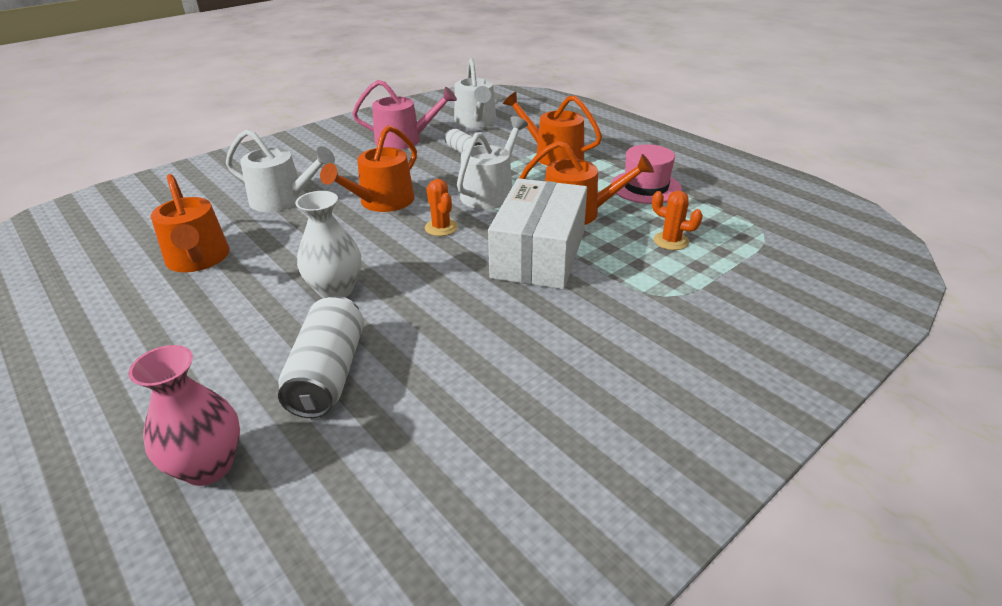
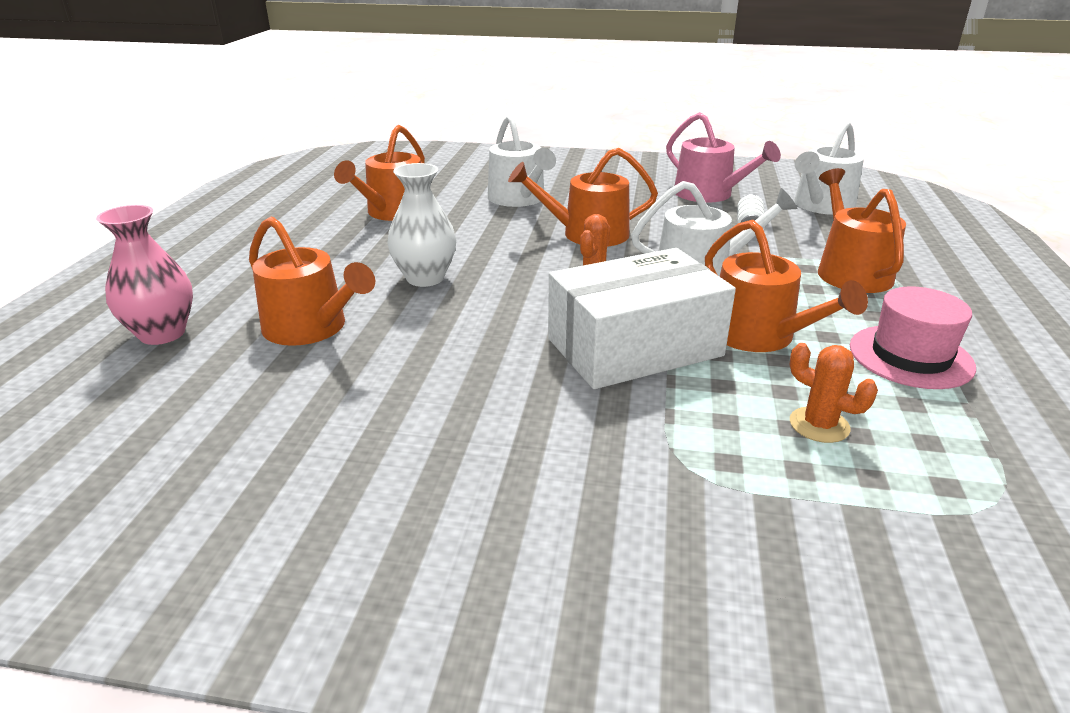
camera: 50 degrees right, 5 degrees down
white can [278,296,364,418] -> orange watering can [249,216,375,346]
orange cactus [652,191,703,250] -> orange cactus turned 45 degrees counterclockwise [790,343,878,443]

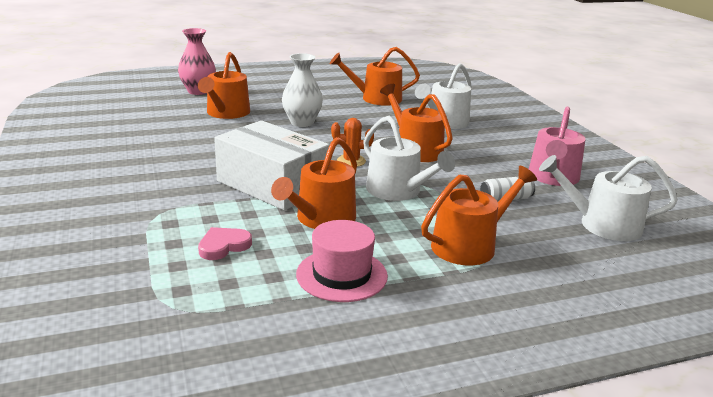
camera: 60 degrees right, 5 degrees down
orange cactus [790,343,878,443] -> pink heart [198,227,252,260]

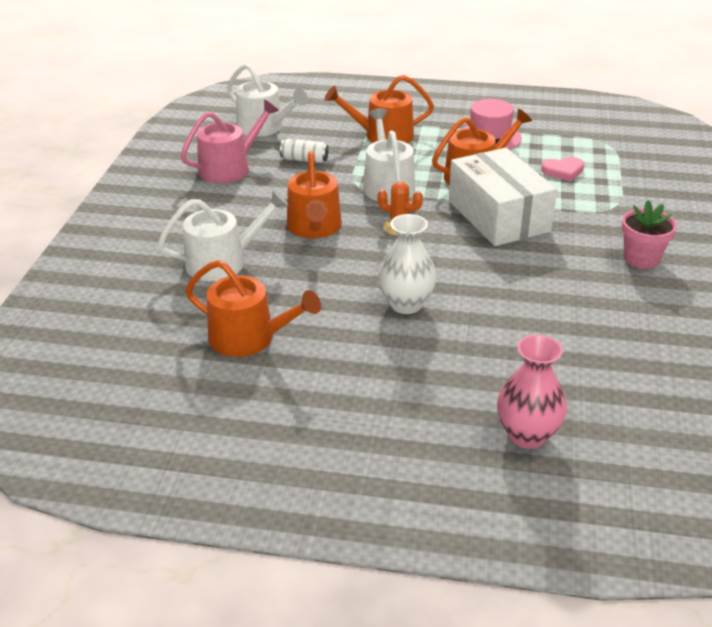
camera: 150 degrees left, 10 degrees up
orange watering can [198,52,250,119] -> none
none -> pink flower pot [622,200,677,269]

